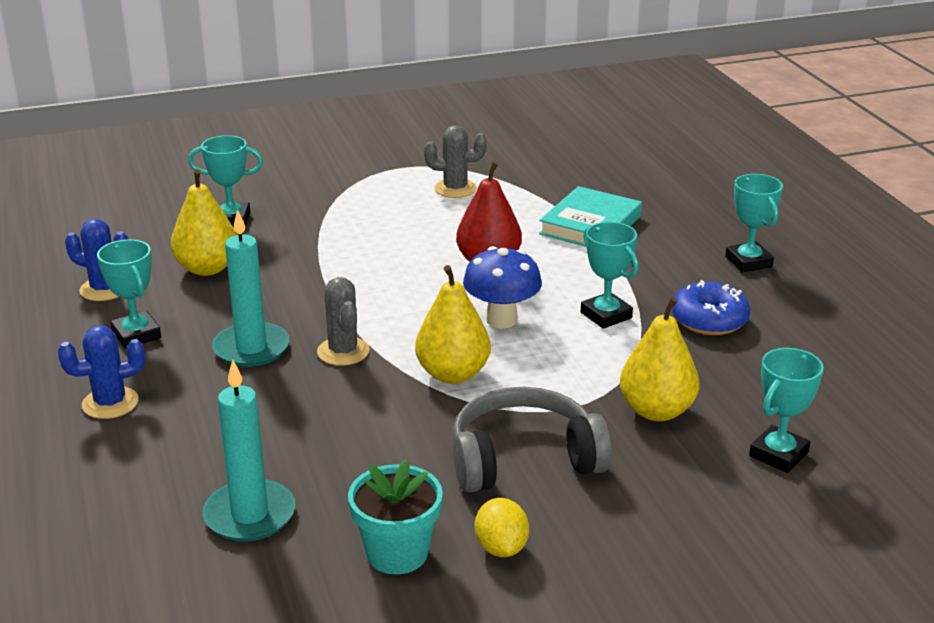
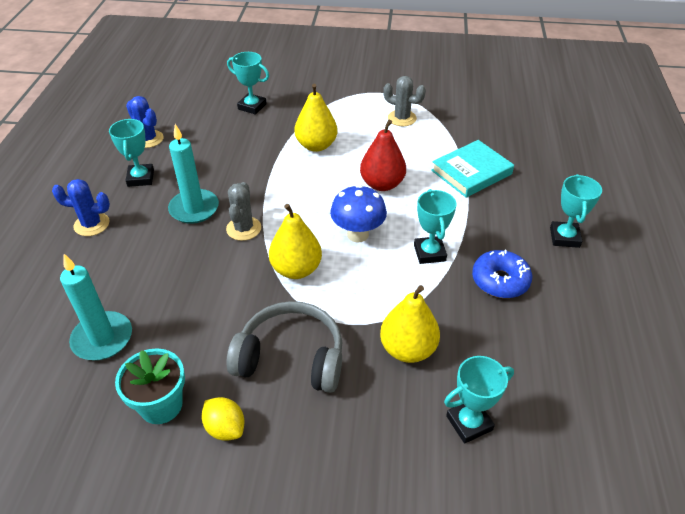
camera: 25 degrees right, 15 degrees up
yellow pear [171,169,237,276] -> yellow pear moved to [294,84,338,152]
yellow lemon [475,498,529,557] -> yellow lemon turned 60 degrees counterclockwise [202,397,244,441]

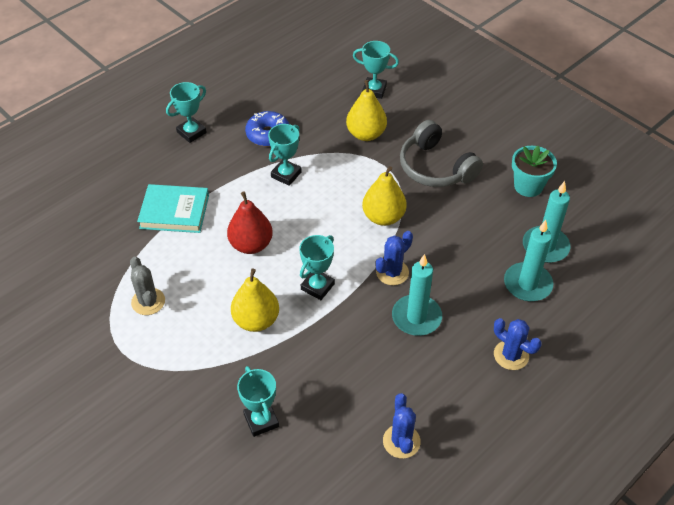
camera: 140 degrees left, 5 degrees up
turquoise trophy [109,119,154,187] -> turquoise trophy moved to [299,235,335,300]
yellow lemon [202,397,244,441] -> none
grey cactus [226,182,261,241] -> blue cactus [375,231,413,285]
blue mushroom [330,185,387,242] -> none
none -> turquoise candle [504,220,553,301]

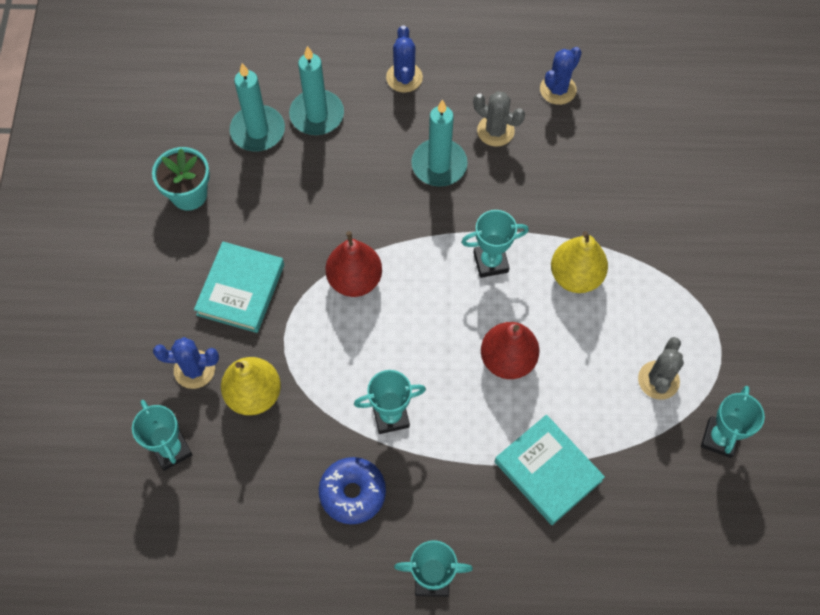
camera: 135 degrees left, 15 degrees up
turquoise trophy [237,366,279,437] -> turquoise trophy moved to [701,386,765,458]
yellow pear [362,166,407,226] -> red pear [326,231,382,297]
blue cactus [375,231,413,285] -> blue cactus moved to [153,337,219,389]
grey headphones [400,120,483,187] -> turquoise book [194,242,284,333]
none -> grey cactus [473,91,525,147]

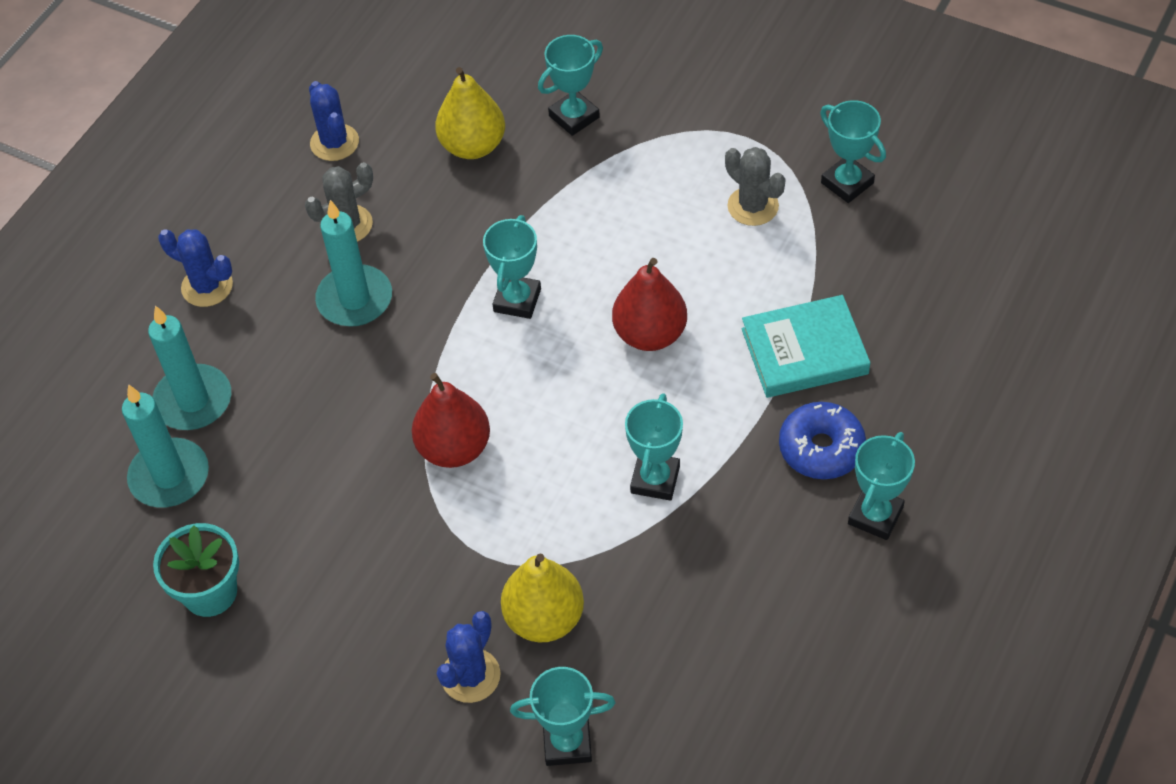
camera: 60 degrees left, 10 degrees down
turquoise book [194,242,284,333] -> none
blue donut [319,457,386,524] -> blue donut moved to [779,402,866,479]
yellow pear [551,231,608,293] -> yellow pear moved to [435,67,505,159]
none -> turquoise trophy [538,35,603,136]

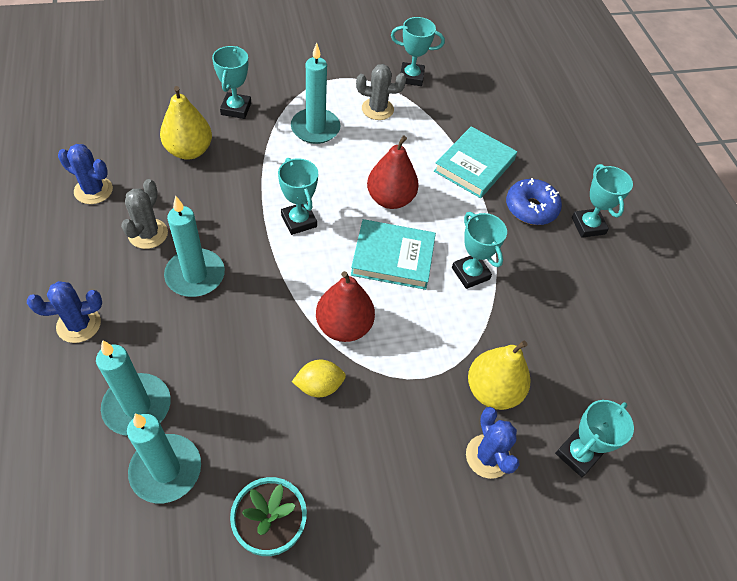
camera: 50 degrees left, 0 degrees up
none -> turquoise candle [291,43,340,144]
none -> yellow lemon [292,360,346,397]
none -> turquoise book [351,219,436,290]

